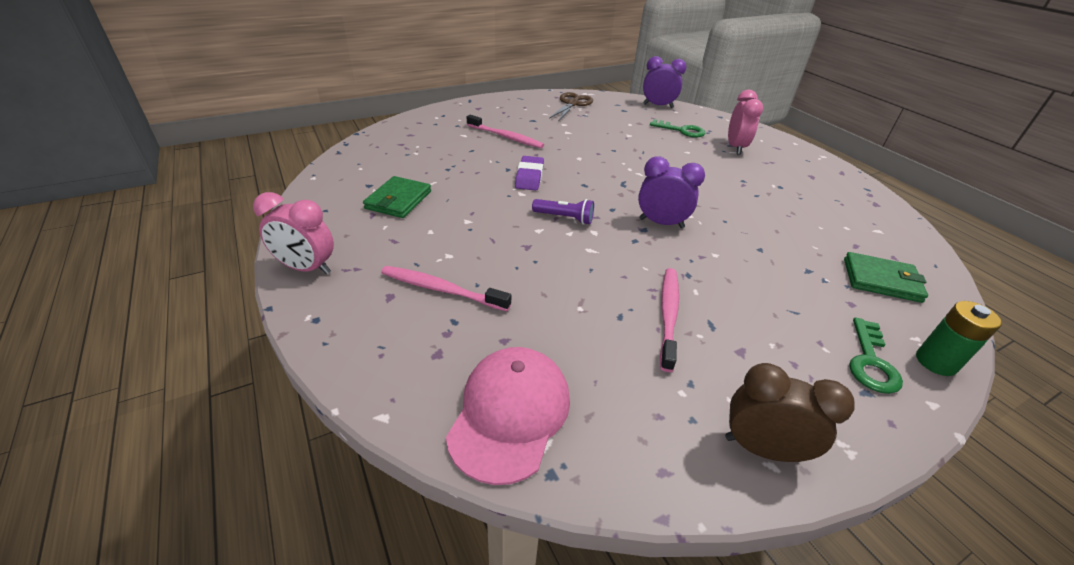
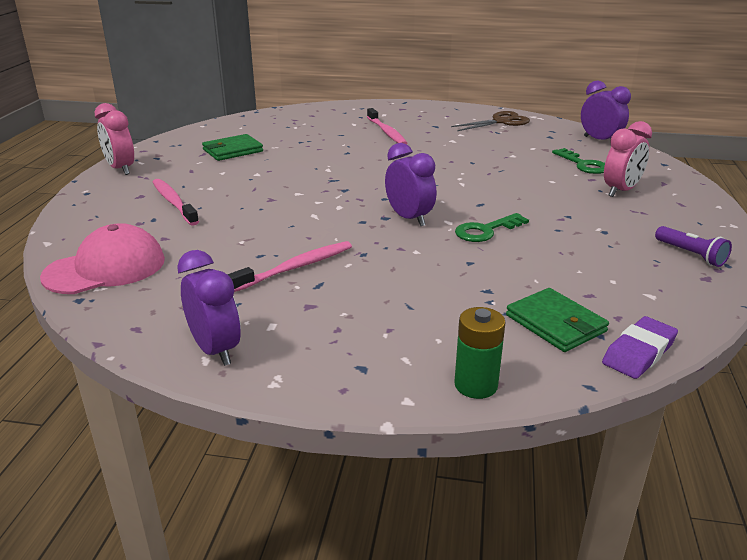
camera: 40 degrees right, 10 degrees down
purple eraser [515,156,544,190] -> purple eraser moved to [602,316,678,379]
purple flashlight [532,199,594,224] -> purple flashlight moved to [655,226,732,267]
brown clock [725,363,855,462] -> purple clock [177,250,241,366]
green key [849,318,903,394] -> green key moved to [455,213,529,242]

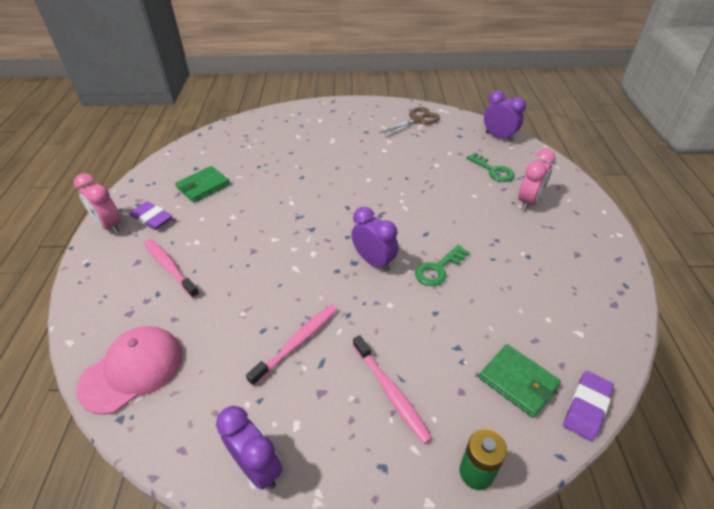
camera: 10 degrees left, 15 degrees up
pink toothbrush [367,108,407,144] -> pink toothbrush moved to [353,335,432,444]
purple flashlight [655,226,732,267] -> none
none -> purple eraser [130,201,172,230]

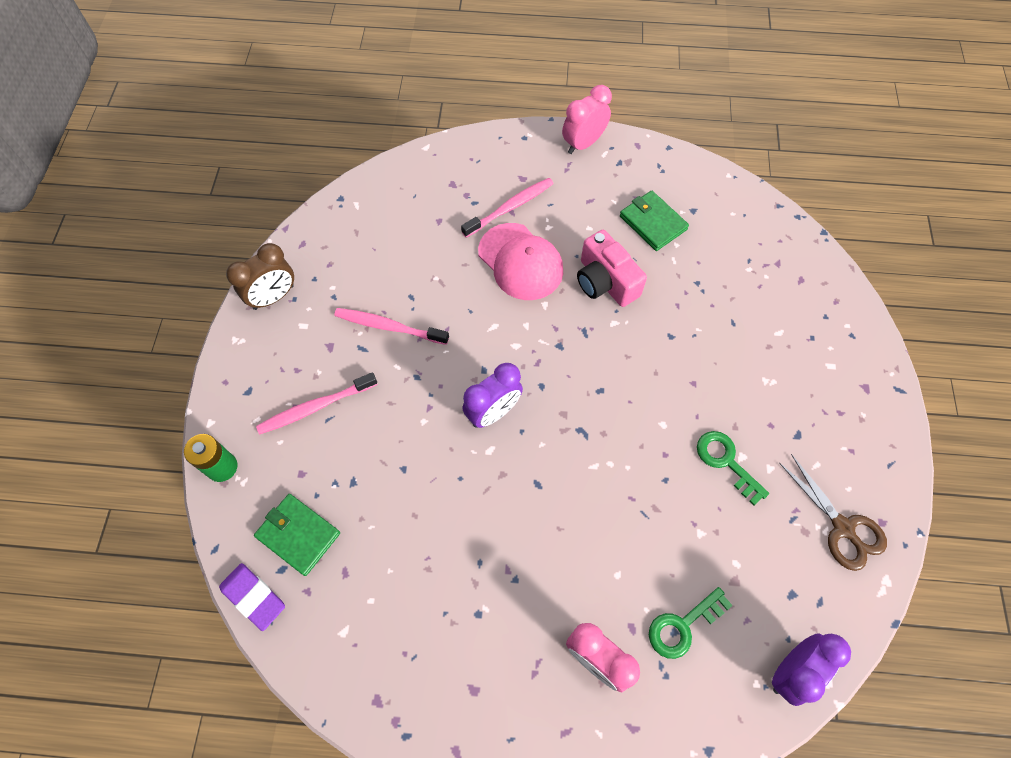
camera: 95 degrees right, 20 degrees up
pink cap [76,326,183,415] -> pink cap moved to [478,223,563,300]
purple eraser [130,201,172,230] -> none
purple clock [216,406,283,490] -> brown clock [226,243,294,310]
pink toothbrush [246,304,337,386] -> pink toothbrush turned 150 degrees clockwise [334,308,449,345]
green key [415,245,470,286] -> green key moved to [697,431,769,505]
green wallet [479,344,561,418] -> green wallet turned 75 degrees clockwise [254,494,340,576]
none -> pink camera [577,230,647,307]

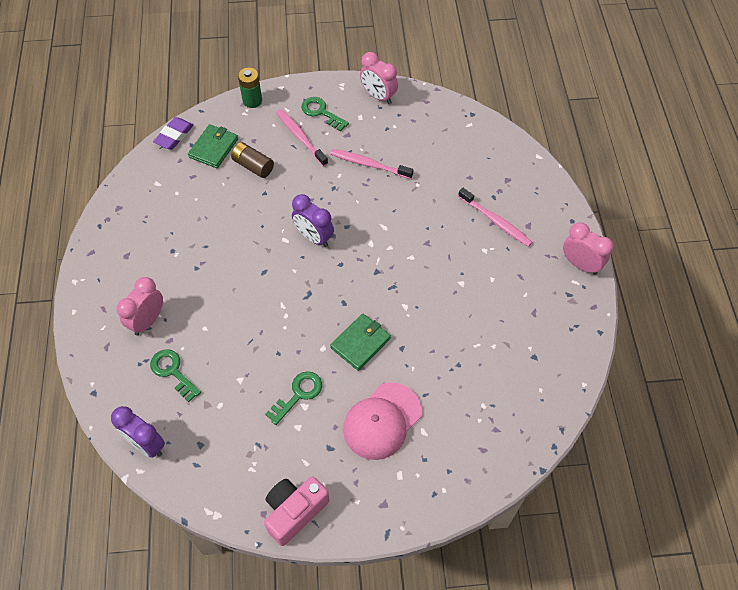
camera: 80 degrees right, 5 degrees down
brown clock [226,243,294,310] -> pink clock [360,52,398,104]
pink toothbrush [334,308,449,345] -> pink toothbrush turned 75 degrees counterclockwise [330,149,414,179]
pink cap [478,223,563,300] -> pink cap moved to [343,383,421,460]
pink camera [577,230,647,307] -> pink camera moved to [264,476,329,546]
green wallet [620,191,689,251] -> green wallet moved to [330,313,391,371]
brown scissors [779,454,887,571] -> none
none -> brown battery [231,142,274,178]
none -> green key [301,97,349,131]

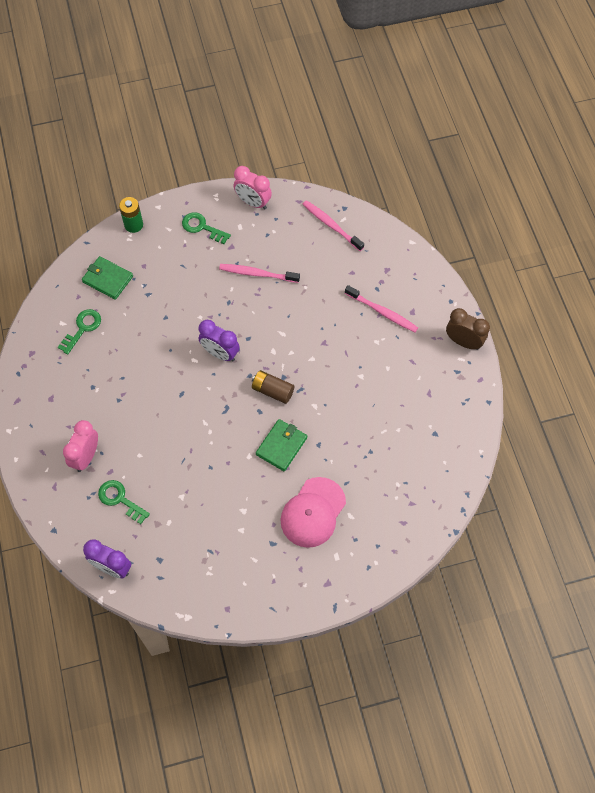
camera: 10 degrees left, 5 degrees up
purple eraser [153,117,194,150] -> none
green wallet [188,124,238,168] -> green wallet turned 75 degrees counterclockwise [82,256,133,300]
brown battery [231,142,274,178] -> brown battery moved to [252,370,294,404]
pink camera [264,476,329,546] -> none
green key [265,371,322,425] -> green key moved to [58,309,101,355]
pink toothbrush [276,109,328,167] -> pink toothbrush moved to [303,200,364,251]
pink clock [563,222,614,275] -> brown clock [446,308,490,350]

